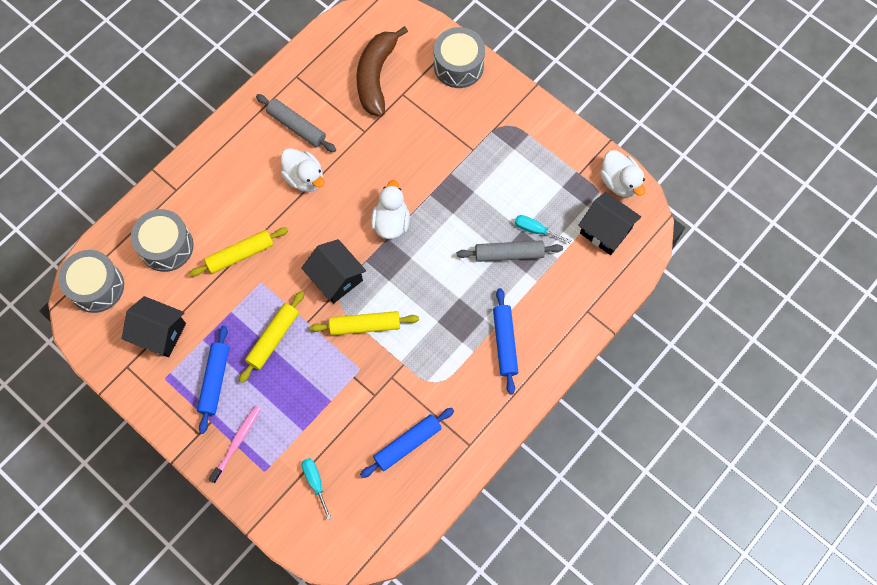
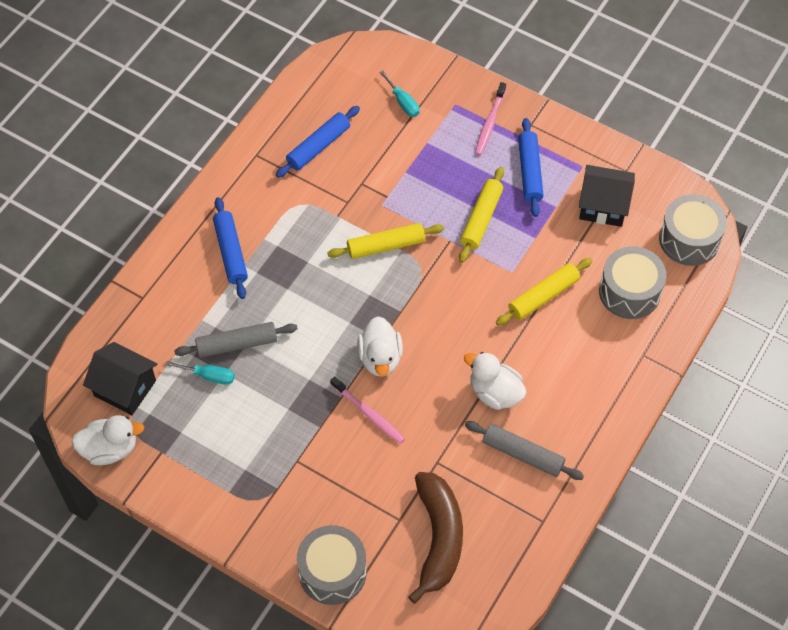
camera: 170 degrees right, 10 degrees down
black house [301,239,366,303] -> none
white duck [600,150,645,197] -> white duck turned 120 degrees clockwise [72,415,144,465]
none -> pink toothbrush [330,376,405,444]

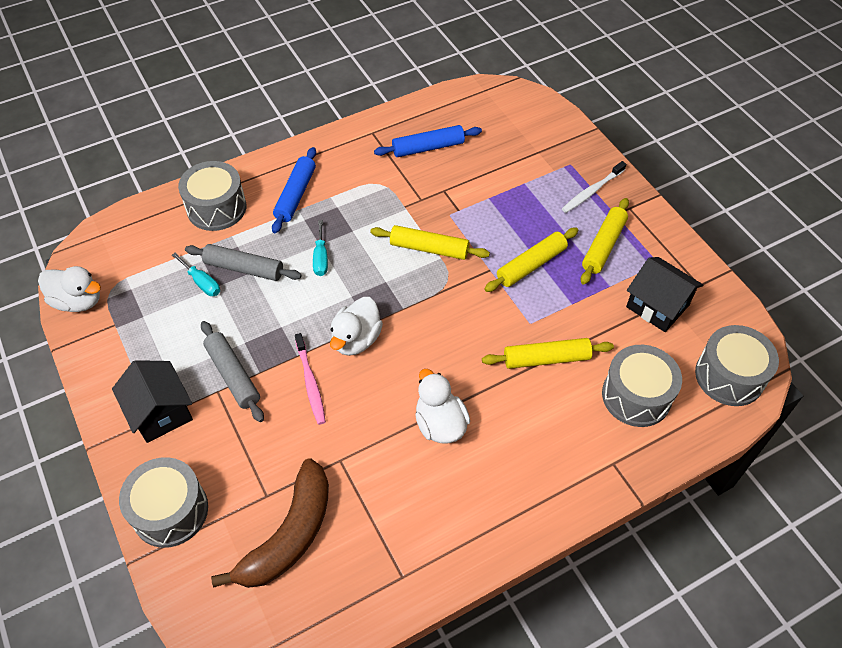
camera: 30 degrees right, 5 degrees down
black house [83,342,158,415] -> black house moved to [112,360,193,443]
turquoise screwdriver [379,71,419,117] -> turquoise screwdriver moved to [313,220,328,276]
grey rolling pin [465,421,584,480] -> grey rolling pin moved to [201,321,264,422]
pink toothbrush [475,82,506,155] -> white toothbrush [562,161,626,213]
blue rolling pin [518,118,544,217] -> yellow rolling pin [581,198,629,285]
none -> grey drum [178,161,246,231]

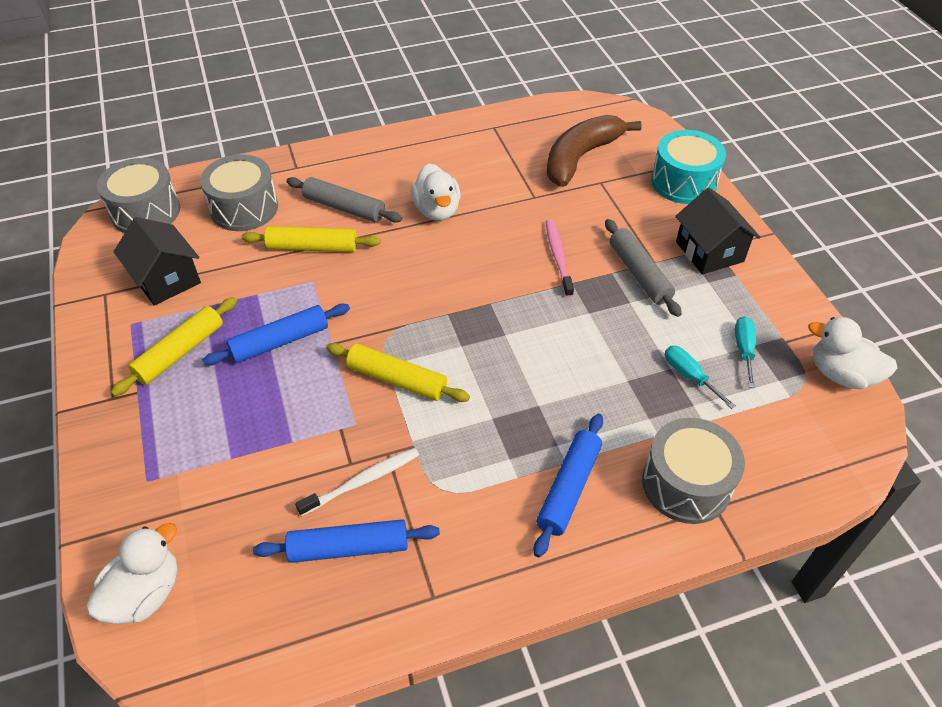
camera: 170 degrees left, 5 degrees down
grey drum [119,457,208,548] -> turquoise drum [651,130,726,204]
grey rolling pin [185,244,302,281] -> grey rolling pin moved to [286,177,402,223]
turquoise screwdriver [313,220,328,276] -> turquoise screwdriver moved to [735,316,756,388]
white duck [330,297,383,356] -> white duck moved to [86,523,177,624]
yellow rolling pin [484,228,579,292] -> blue rolling pin [202,303,350,366]
white toothbrush [562,161,626,213] -> white toothbrush moved to [295,448,419,516]

